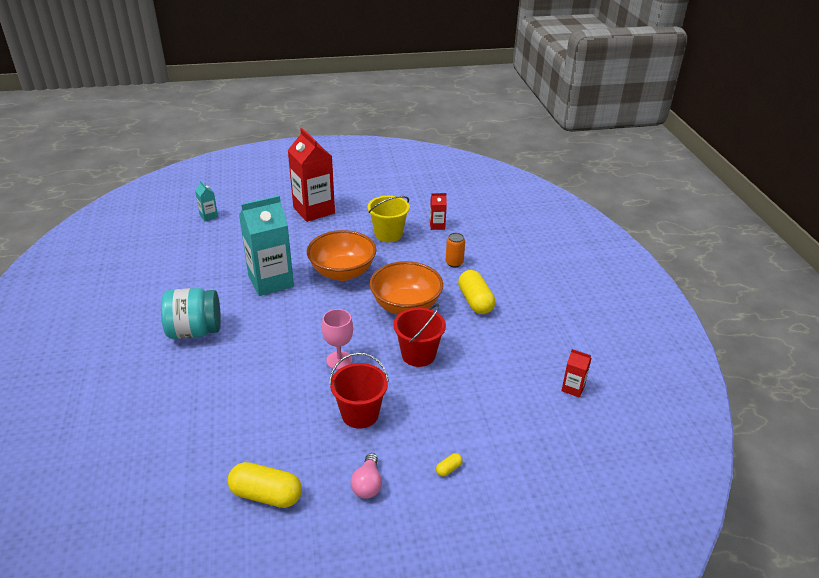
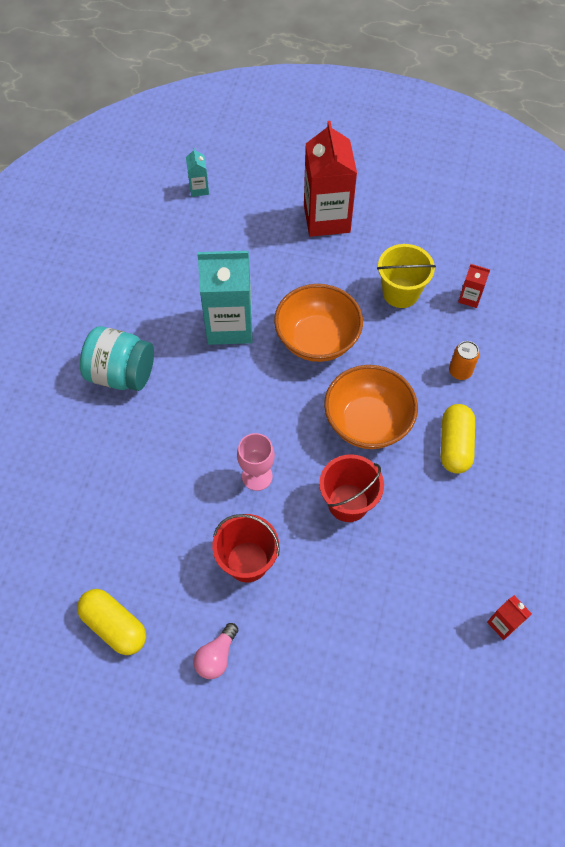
camera: 25 degrees right, 25 degrees up
yellow capsule [436,453,463,476] -> none

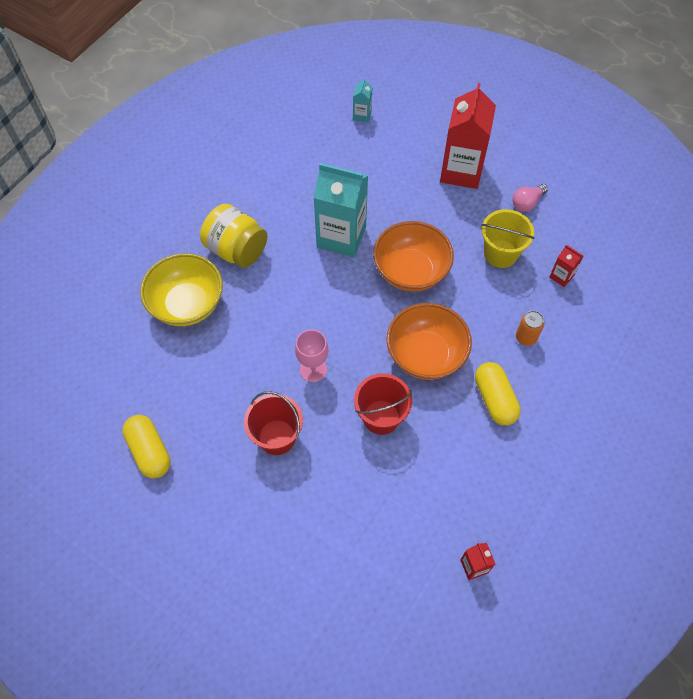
camera: 20 degrees right, 0 degrees up
turquoise jar [80,326,154,391] -> yellow jar [200,204,268,268]
pink light bulb [193,623,238,679] -> pink light bulb moved to [513,184,548,212]
yellow capsule [441,404,475,474] -> yellow capsule turned 45 degrees counterclockwise [475,362,521,426]
none -> yellow bowl [140,253,223,326]

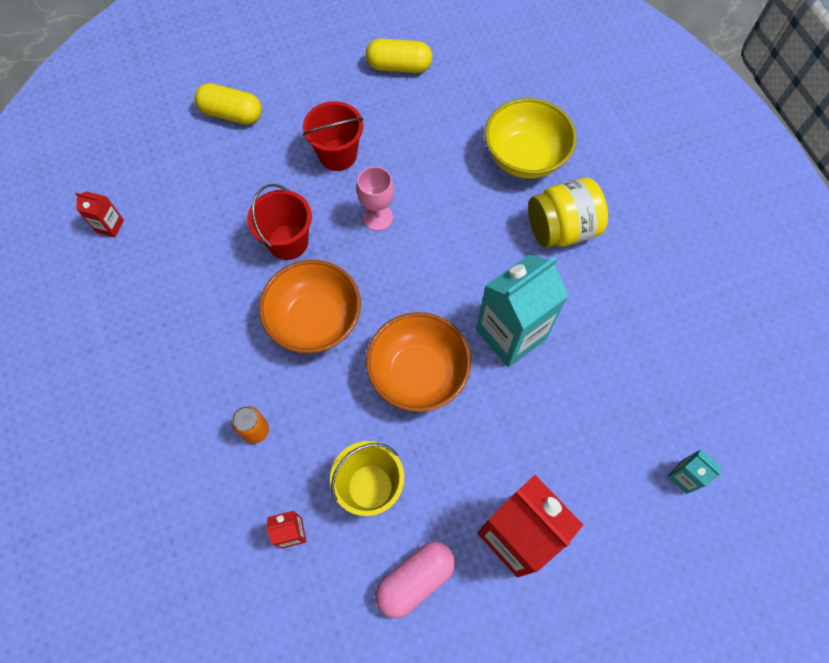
camera: 125 degrees right, 5 degrees up
yellow capsule [475,362,521,426] -> yellow capsule moved to [195,83,262,125]
pink light bulb [513,184,548,212] -> pink capsule [375,542,455,618]

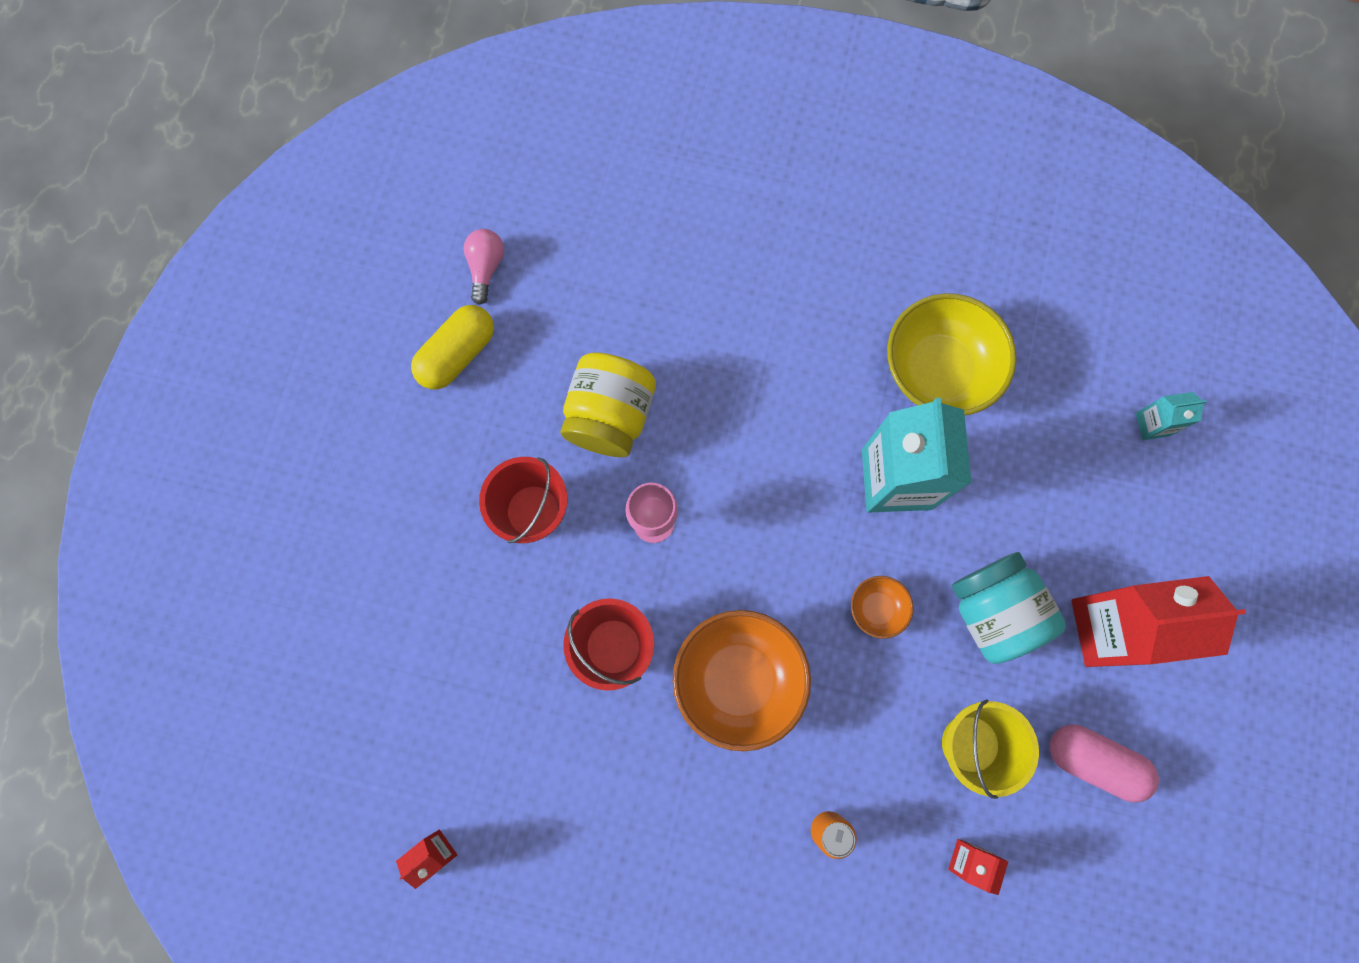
camera: 55 degrees left, 10 degrees up
yellow capsule [195,83,262,125] -> none
orange bowl [366,312,471,412] -> orange bowl [851,576,913,639], size x0.47
pink capsule [375,542,455,618] -> pink capsule turned 60 degrees counterclockwise [1050,725,1159,802]
yellow bowl [485,98,577,179] -> yellow bowl moved to [887,293,1017,415]
yellow jar [528,178,608,248] -> yellow jar moved to [560,353,656,457]
none -> pink light bulb [464,229,504,305]
none -> turquoise jar [952,552,1066,664]

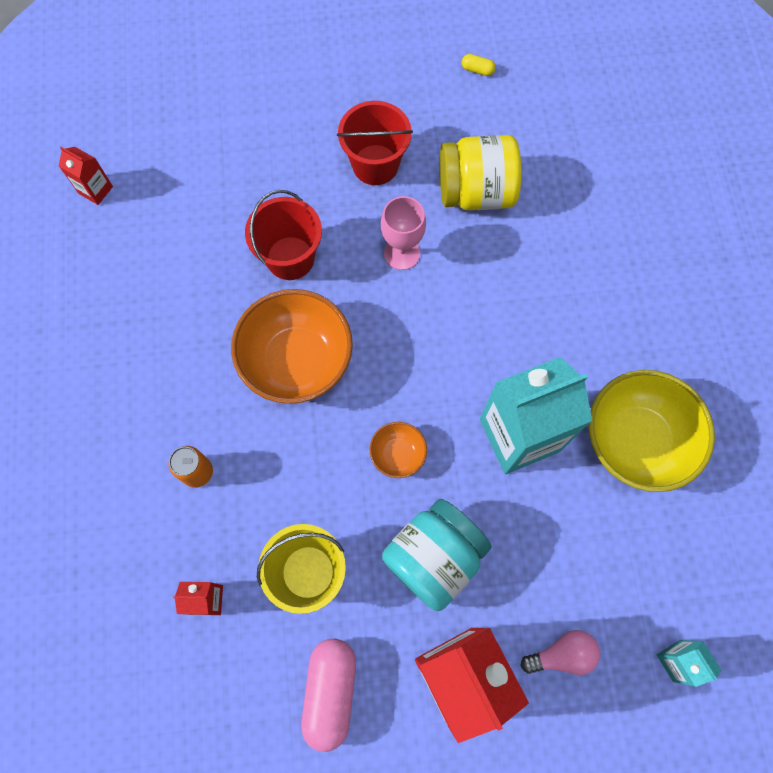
camera: 70 degrees right, 5 degrees down
yellow capsule [411,305,494,390] -> yellow capsule [462,54,496,76], size x0.43
pink light bulb [464,229,504,305] -> pink light bulb moved to [520,630,600,675]

